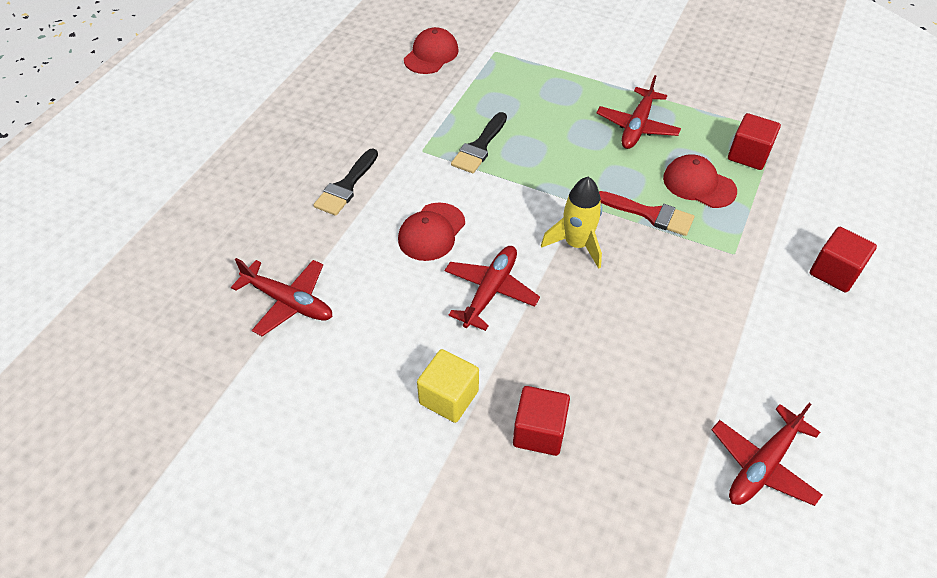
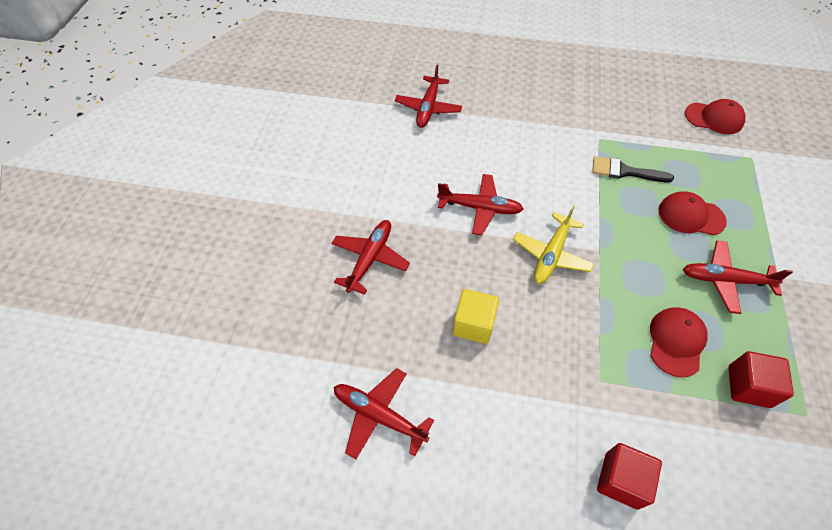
camera: 75 degrees right, 5 degrees up
black brush [313,148,378,216] -> none
red cap [398,203,465,261] -> red cap moved to [658,191,727,235]
yellow cube [417,349,479,423] -> yellow cube moved to [453,289,499,344]
red cube [513,386,570,456] -> red plane [332,220,410,295]
yellow rocket [541,177,602,269] -> yellow plane [513,205,594,284]
red brush [599,191,694,236] -> none

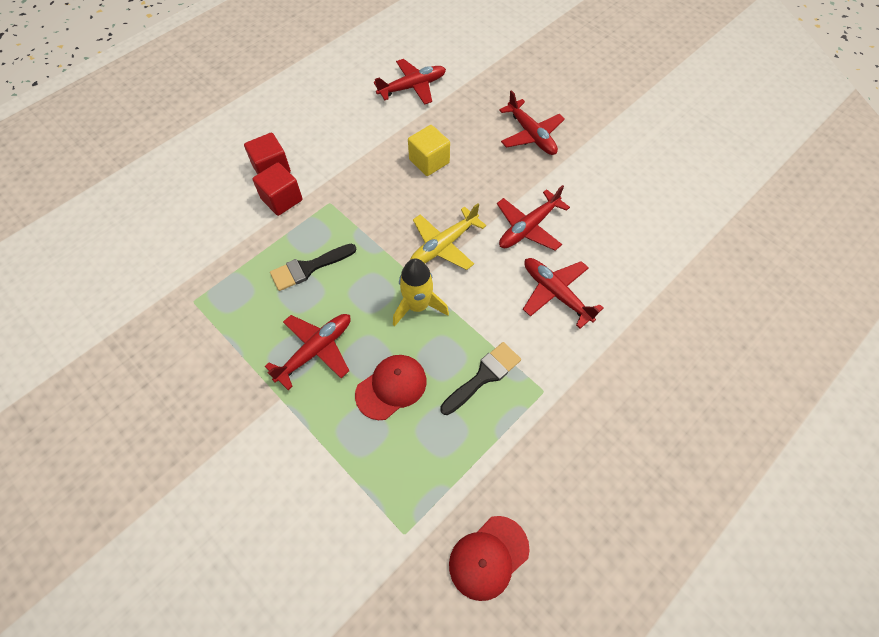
camera: 125 degrees right, 5 degrees up
red plane [395,65,462,128] -> red plane moved to [523,258,604,329]
yellow plane [513,205,594,284] -> yellow plane turned 105 degrees counterclockwise [410,203,486,270]
red cap [650,307,708,378] -> black brush [270,244,356,291]
red cube [728,351,794,408] -> red cube moved to [252,163,303,216]
none -> yellow rocket [393,258,449,327]

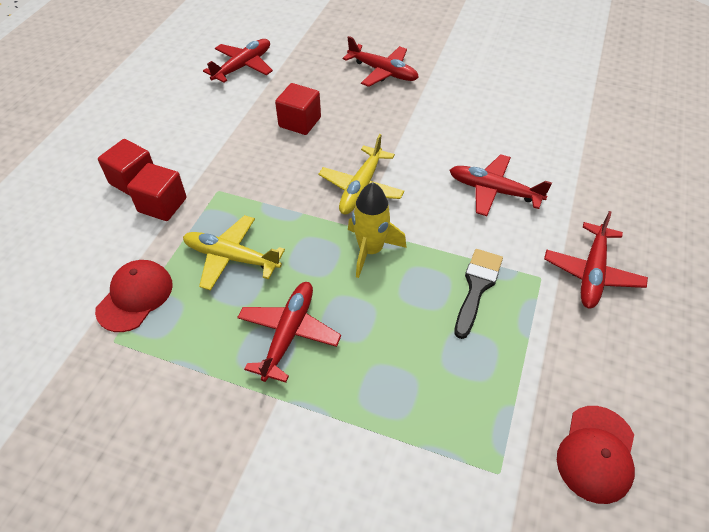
camera: 25 degrees left, 10 degrees down
black brush [270,244,356,291] -> yellow plane [183,215,285,291]
red cap [355,355,427,420] -> red cap moved to [95,260,173,332]
yellow cube [408,125,450,176] -> red cube [275,83,321,135]
red plane [497,185,570,251] -> red plane moved to [544,211,648,309]

